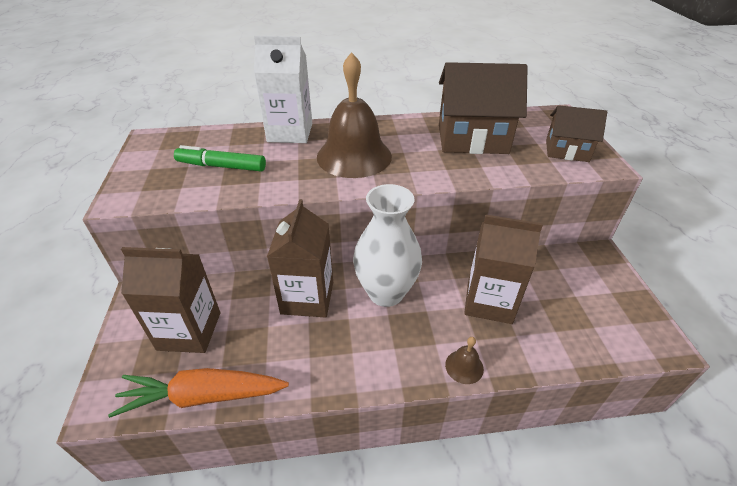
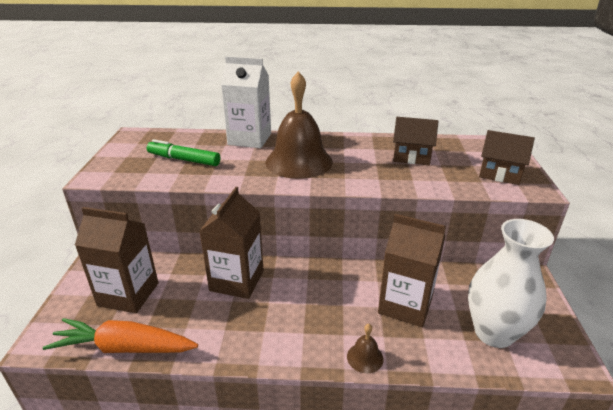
camera: 10 degrees right, 10 degrees down
white vase [353,184,422,307] -> white vase moved to [468,219,554,348]
brown house [439,62,528,154] -> brown house [393,117,439,165], size x0.59

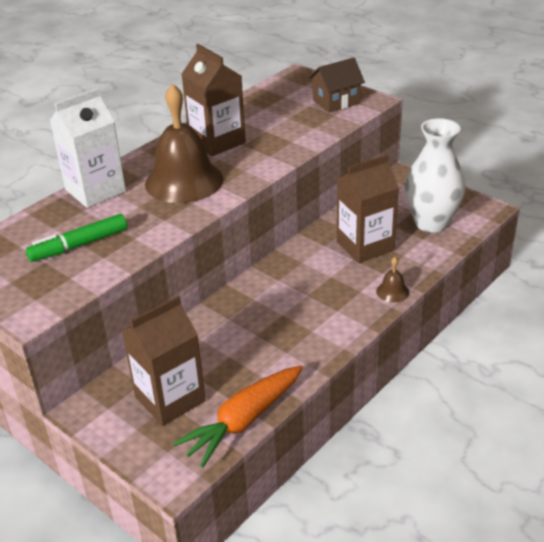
camera: 50 degrees left, 5 degrees up
brown carton [200,187,264,299] -> brown carton moved to [181,44,246,156]
brown house [393,117,439,165] -> none

